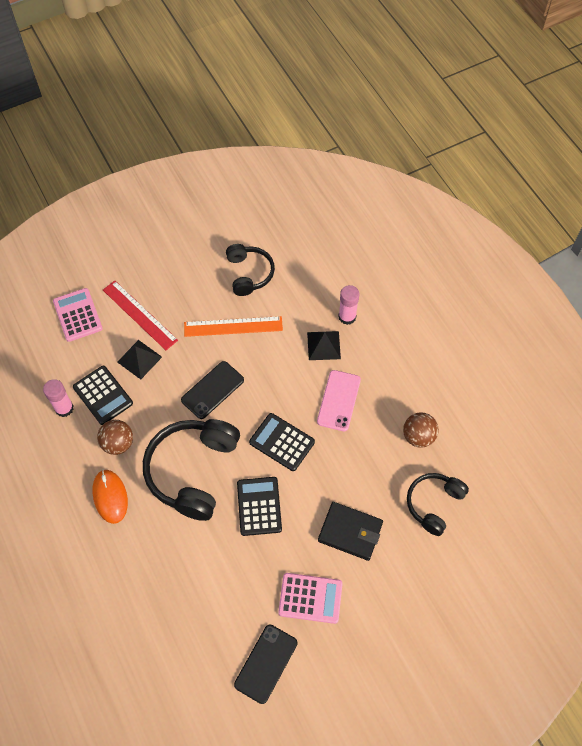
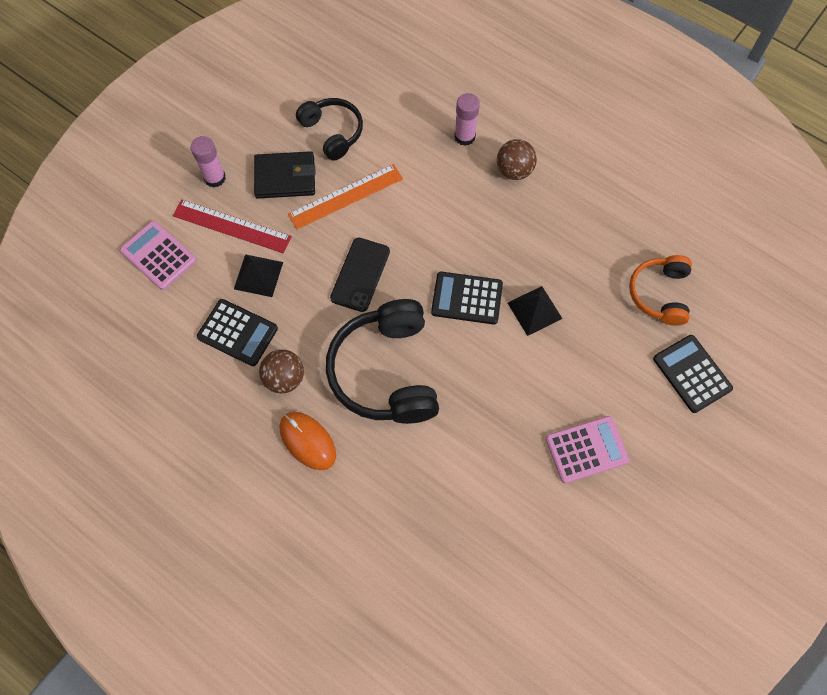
camera: 25 degrees left, 5 degrees up
pink glue stick [43,379,74,417] -> pink glue stick moved to [190,136,226,188]
black phone [234,624,297,704] -> none
black calculator [237,477,282,536] -> black calculator moved to [653,335,733,413]
black pyramid [307,331,341,360] -> black pyramid moved to [508,286,563,336]
pink phone [317,370,361,431] -> none
black wallet [318,502,383,561] -> black wallet moved to [254,151,316,199]
brown ball [403,412,439,448] -> brown ball moved to [497,139,537,180]
black headphones [407,473,469,536] -> orange headphones [629,255,692,326]

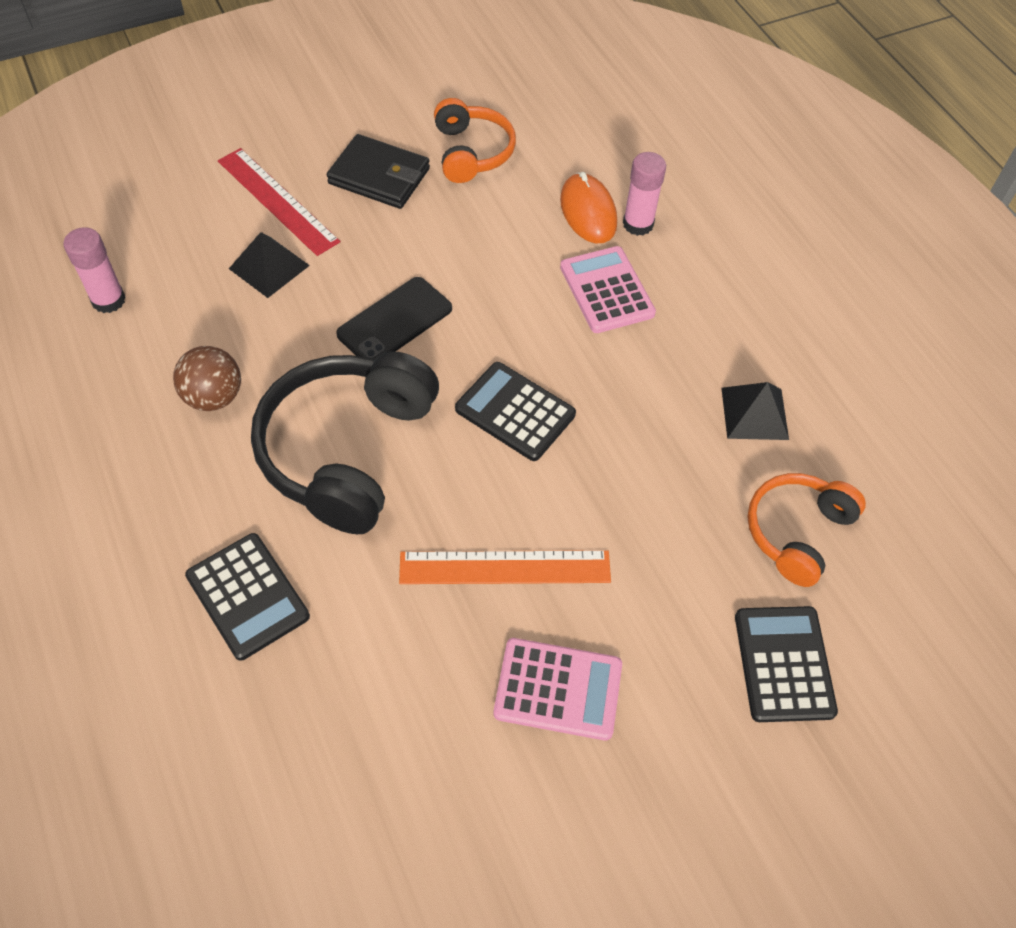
camera: 25 degrees right, 10 degrees down
pink calculator [120,221,196,290] -> pink calculator moved to [560,246,656,333]
pink glue stick [190,136,226,188] -> pink glue stick moved to [63,228,126,313]
black calculator [197,299,278,366] -> black calculator moved to [185,533,310,661]
orange mouse [280,412,336,470] -> orange mouse moved to [560,172,617,243]
orange ruler [288,164,403,229] -> orange ruler moved to [399,550,611,584]
black headphones [296,98,363,161] -> orange headphones [434,98,516,183]
brown ball [497,139,537,180] -> none
black pyramid [508,286,563,336] -> black pyramid moved to [721,382,789,440]

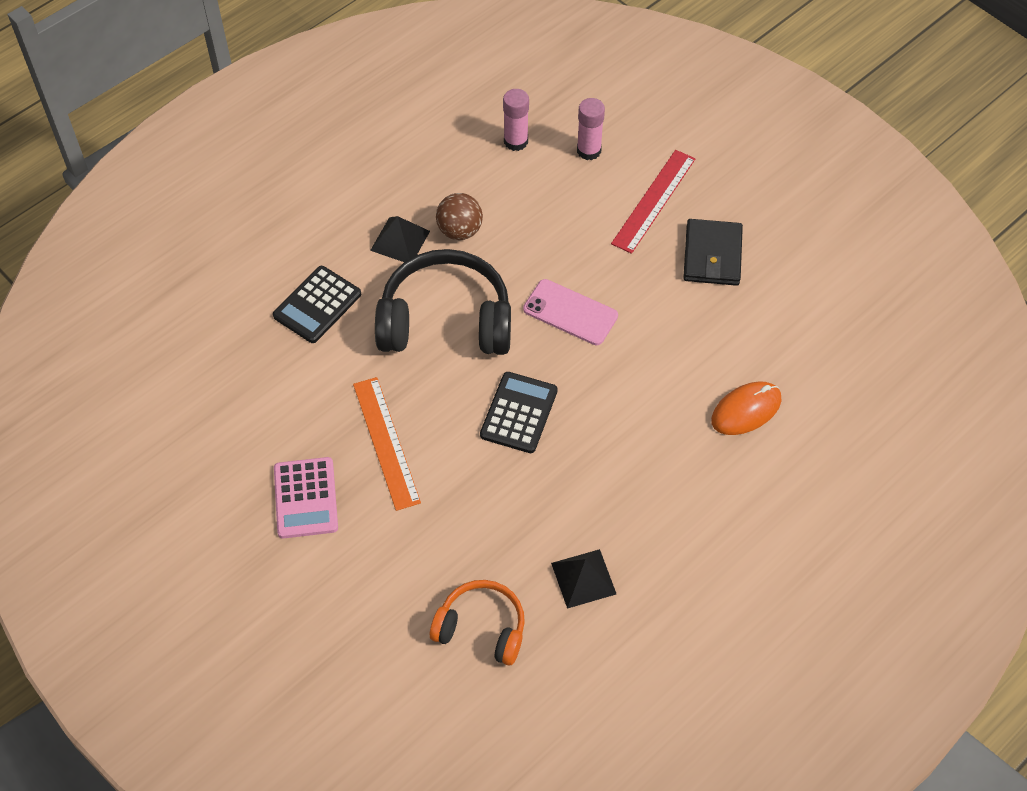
camera: 75 degrees right, 0 degrees up
black pyramid [229,232,310,298] -> black pyramid moved to [370,216,430,262]
black phone [336,277,452,360] -> pink phone [523,279,618,345]
orange headphones [434,98,516,183] -> none
pink calculator [560,246,656,333] -> none
pink glue stick [623,152,666,236] -> pink glue stick moved to [577,98,605,160]
black calculator [735,606,838,722] -> none

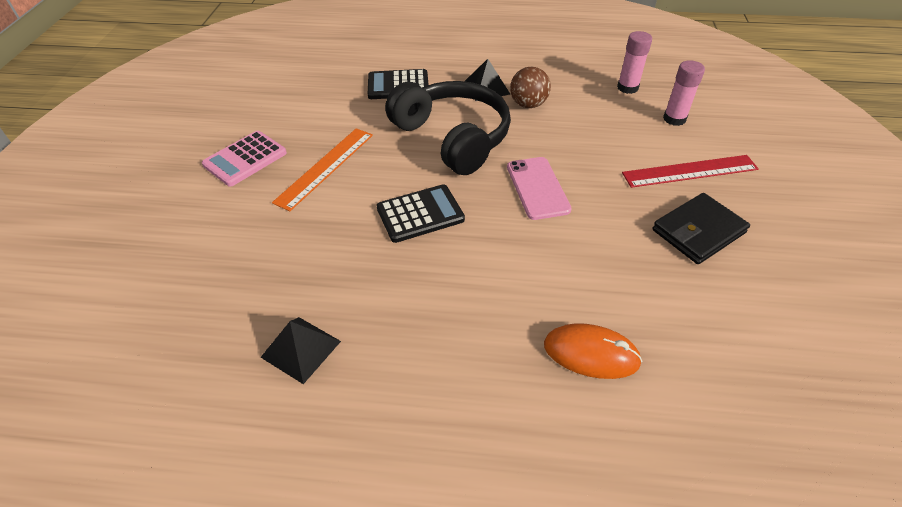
camera: 50 degrees right, 10 degrees down
orange headphones [430,580,525,665] -> none

